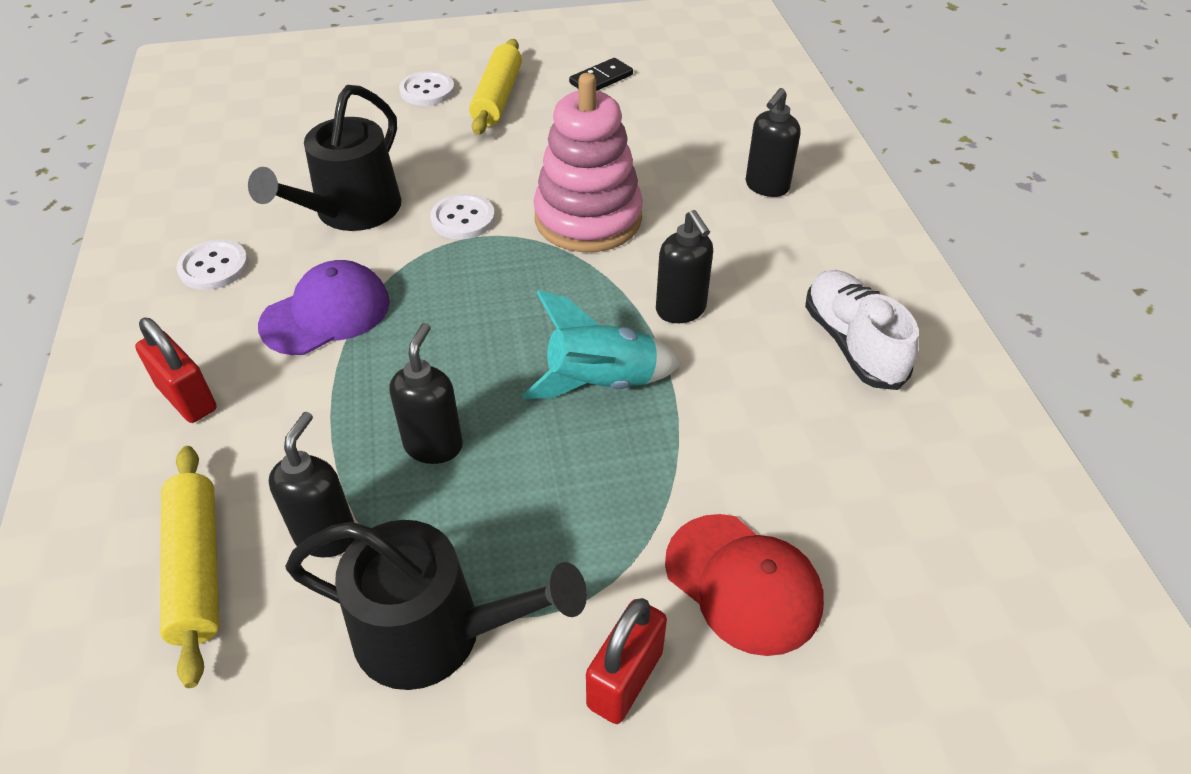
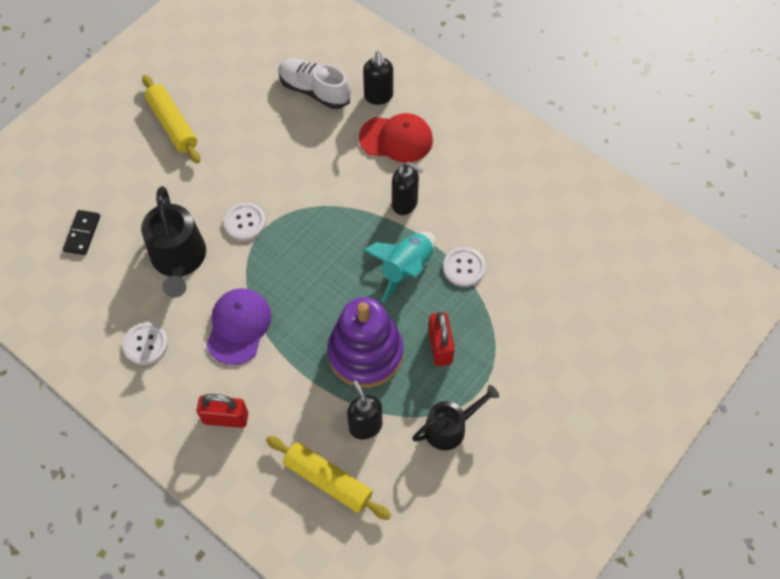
camera: 40 degrees left, 15 degrees up
black watering can [285,520,587,690] -> black watering can [412,385,499,450], size x0.66
black soap dispenser [389,323,463,464] -> purple stacking toy [327,297,403,388]
white button [399,71,455,106] -> white button moved to [443,247,486,287]
pink stacking toy [533,73,643,252] -> none
black domino [569,58,633,91] -> black domino moved to [63,210,100,255]
red padlock [586,598,667,724] -> red padlock moved to [428,312,455,366]
red cap [665,514,824,656] -> red cap moved to [359,113,433,163]
white shoe [805,270,919,390] -> white shoe moved to [278,58,351,109]

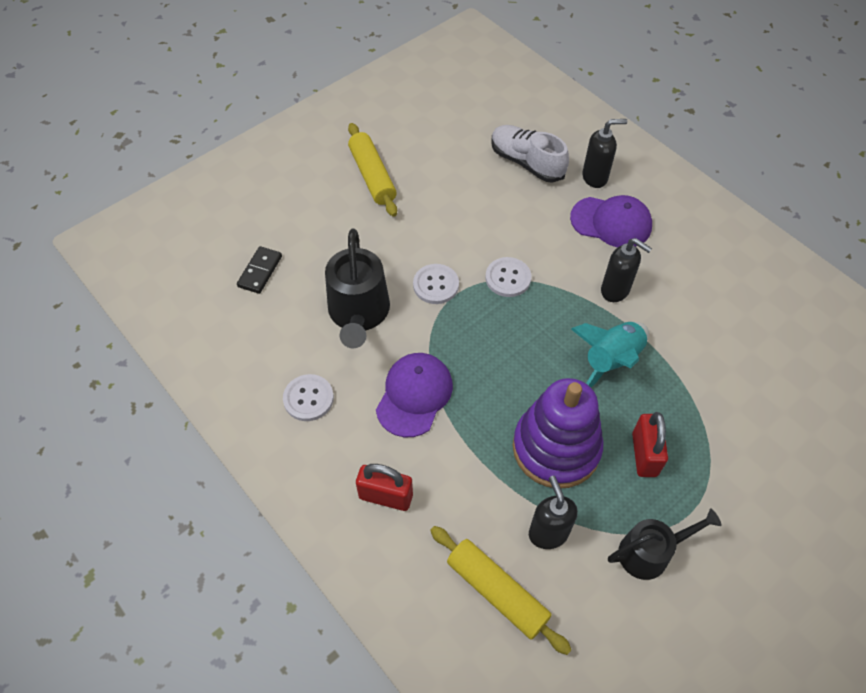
camera: 10 degrees right, 5 degrees down
red cap [359,113,433,163] -> purple cap [570,195,652,247]
black soap dispenser [363,51,393,105] -> black soap dispenser turned 105 degrees counterclockwise [582,119,627,188]
white button [443,247,486,287] -> white button moved to [485,257,531,297]

